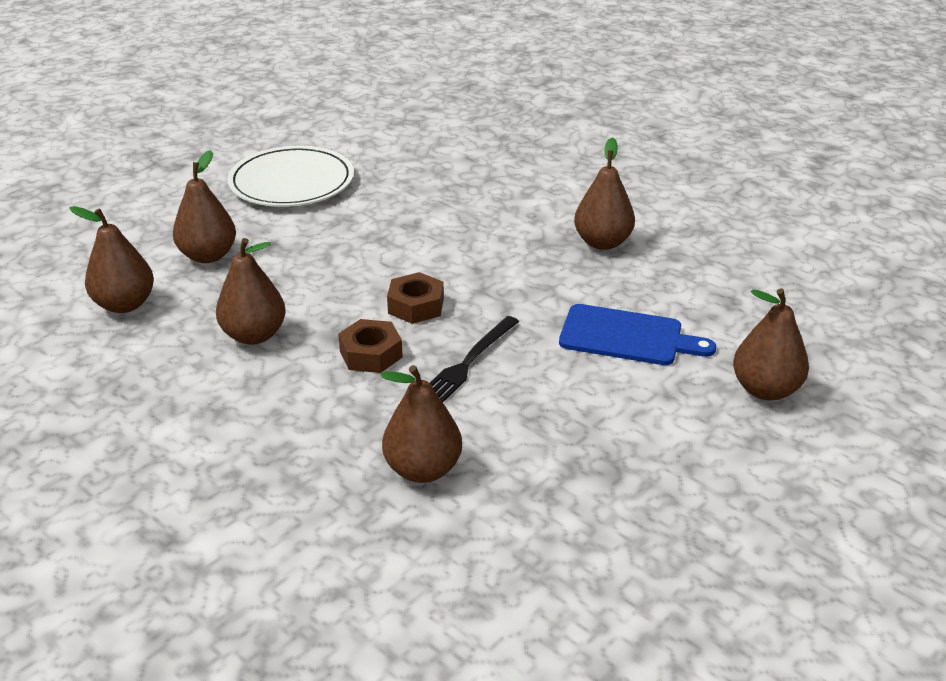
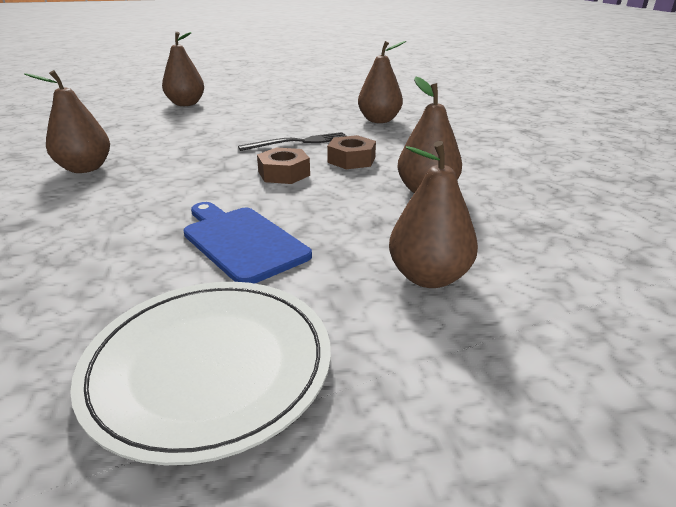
camera: 145 degrees left, 5 degrees down
brown pear [70,206,154,313] -> none
blue cutting board [559,304,716,365] -> blue cutting board moved to [183,202,312,284]

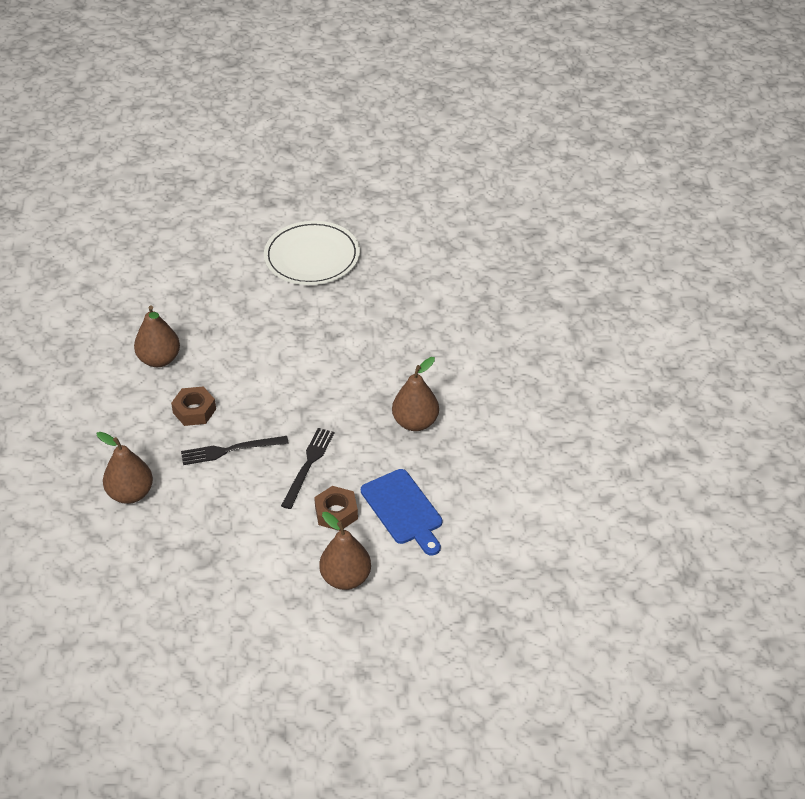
camera: 170 degrees left, 15 degrees up
blue cutting board [183,202,312,284] -> blue cutting board moved to [361,469,442,556]
brown nut [257,147,310,184] -> brown nut moved to [314,486,358,531]
brown pear [389,141,478,288] -> none
none -> black fork [281,428,334,509]

